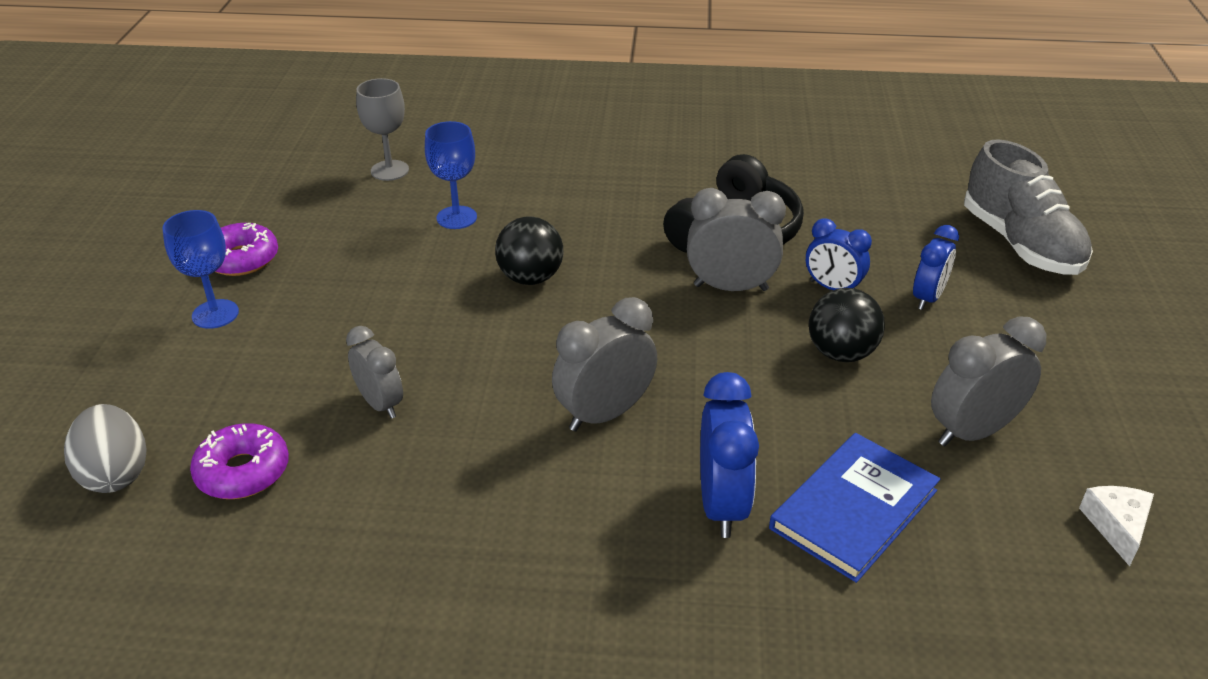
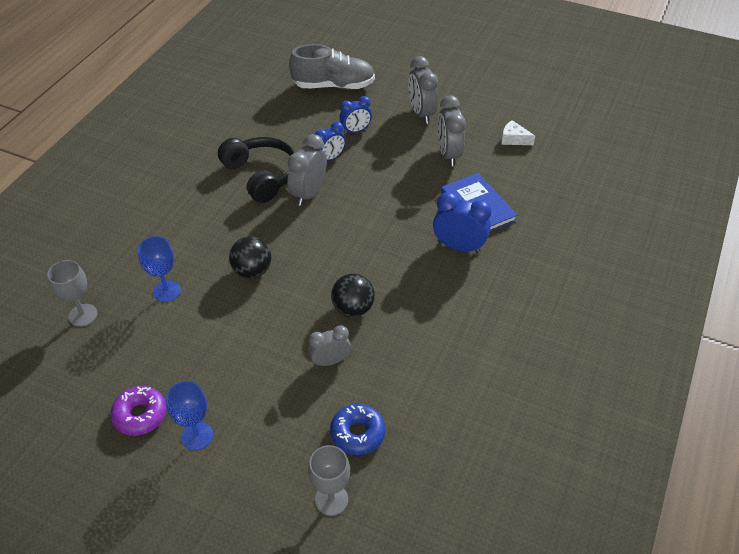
camera: 70 degrees left, 10 degrees up
grey egg [64,404,147,493] -> grey goblet [308,445,350,516]
purple donut [190,423,289,499] -> blue donut [330,404,385,455]
grey clock [552,297,657,431] -> grey clock moved to [408,56,438,124]
black ball [809,288,885,362] -> black ball moved to [331,273,375,317]
blue clock [913,225,959,310] -> blue clock turned 105 degrees clockwise [340,96,372,134]

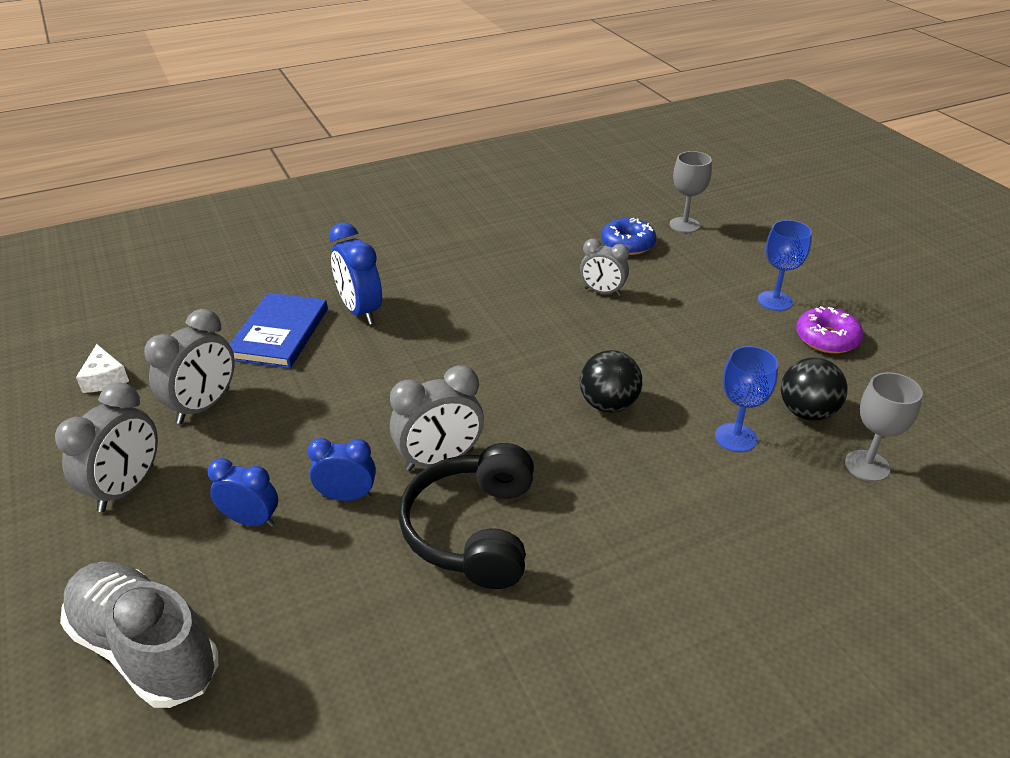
camera: 140 degrees left, 10 degrees down
black ball [331,273,375,317] -> black ball moved to [781,357,848,421]

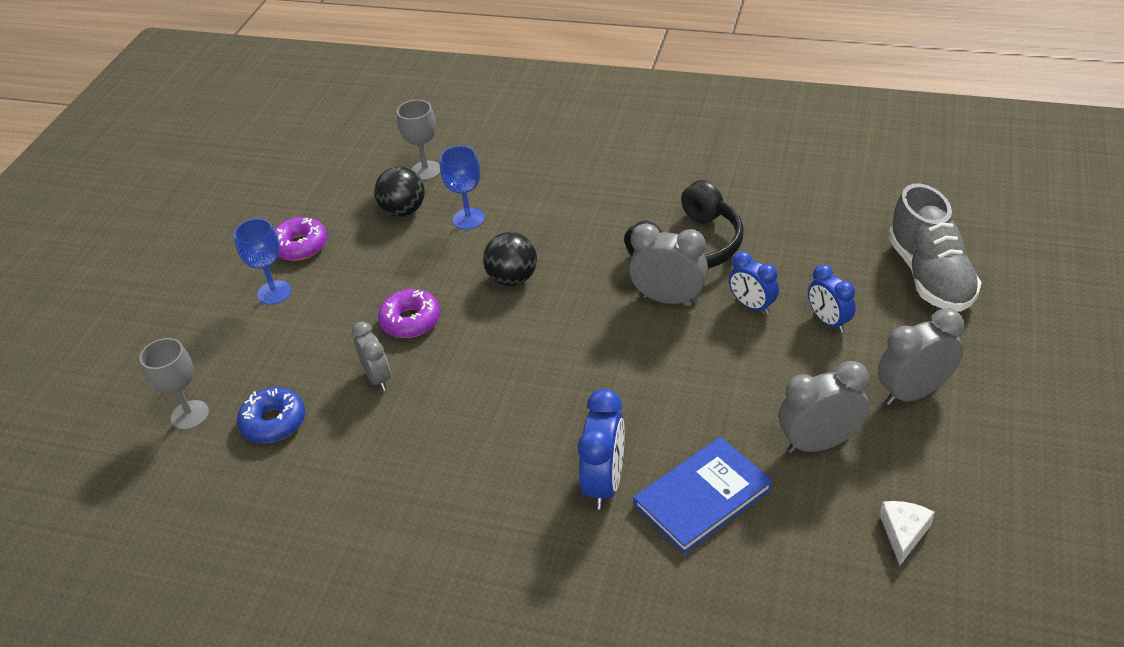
camera: 135 degrees left, 5 degrees up
none -> purple donut [378,289,440,338]

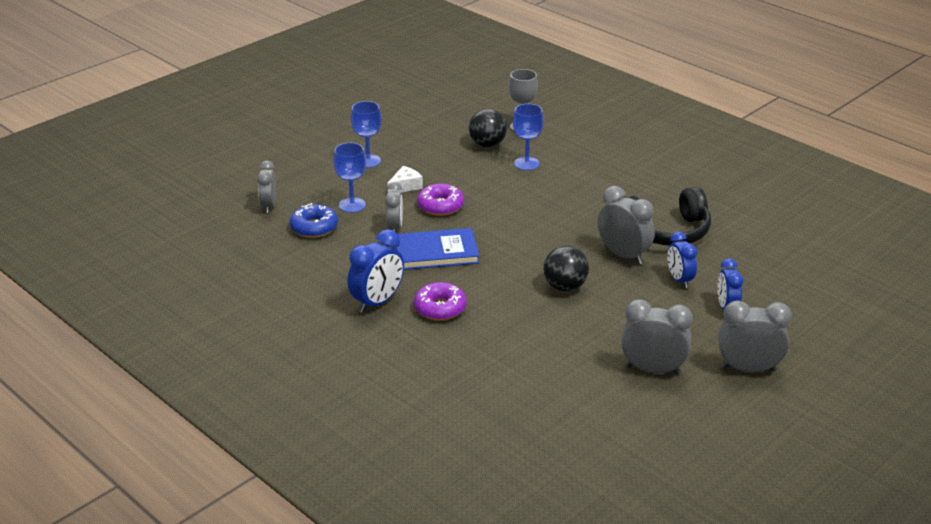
camera: 25 degrees right, 10 degrees down
grey goblet [140,338,209,430] -> grey clock [257,161,276,213]
purple donut [274,217,327,261] -> purple donut moved to [414,282,467,320]
black ball [483,232,537,286] -> black ball moved to [543,246,589,291]
blue clock [578,389,625,510] -> blue clock moved to [347,229,404,313]
blue book [633,437,773,554] -> blue book moved to [395,228,479,270]
white cheese [880,501,935,565] -> white cheese moved to [387,166,423,192]
grey shoe [888,183,982,312] -> none
none -> blue goblet [333,143,366,213]

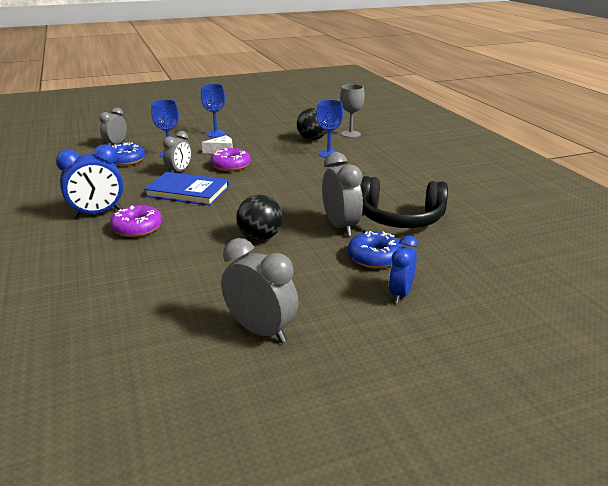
camera: 25 degrees right, 5 degrees down
blue clock [667,232,697,288] -> blue donut [348,231,402,268]
grey clock [718,300,792,373] -> none

